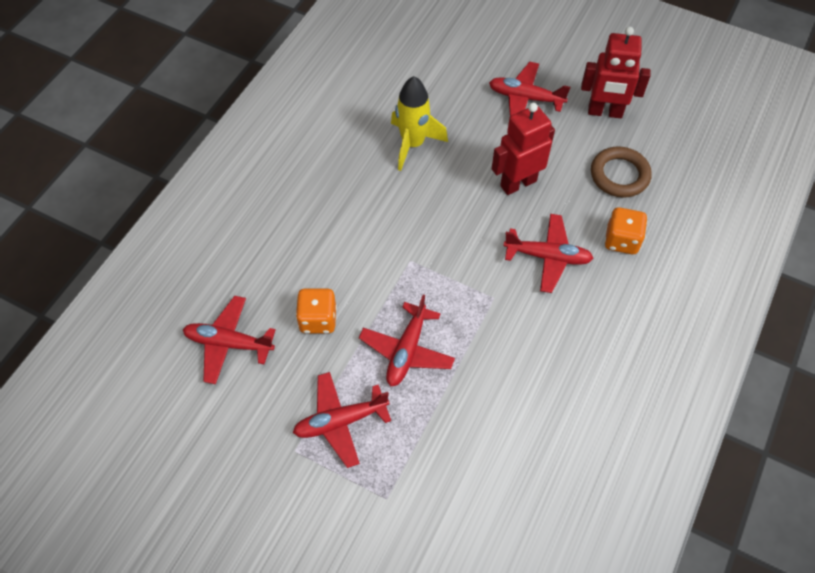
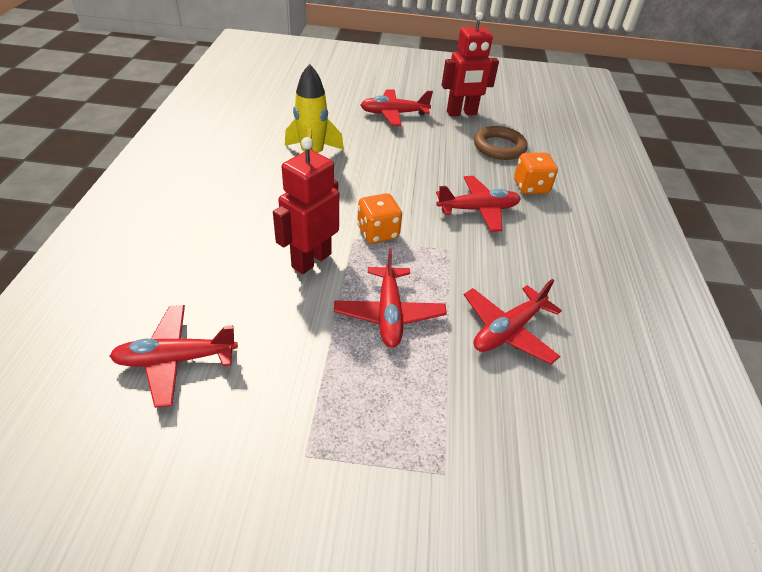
camera: 25 degrees left, 15 degrees down
red plane [293,372,391,468] -> red plane moved to [464,279,562,364]
orange dice [296,289,337,333] -> orange dice moved to [357,193,402,243]
red robot [492,103,555,195] -> red robot moved to [273,137,339,274]

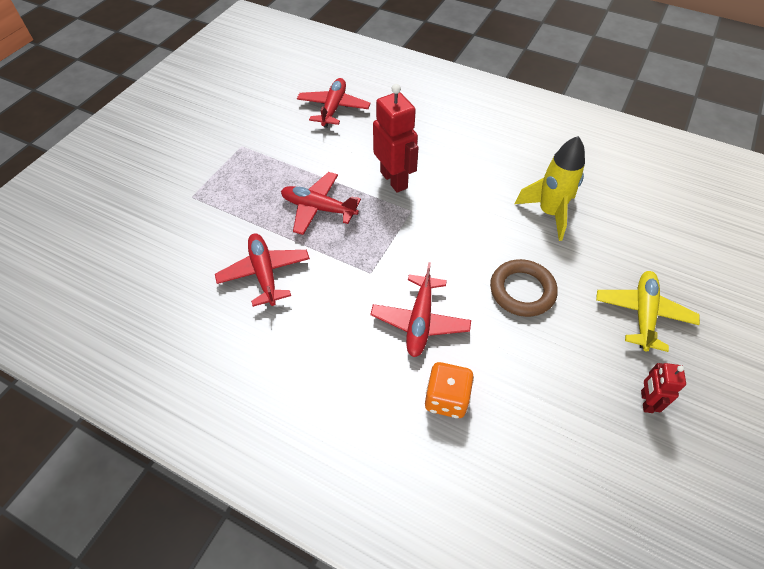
camera: 115 degrees right, 10 degrees up
orange dice [357,193,402,243] -> none
red plane [361,89,433,126] -> yellow plane [596,271,700,352]
red robot [442,12,499,116] -> red robot [641,363,686,413], size x0.53
brown ring [474,126,527,160] -> brown ring moved to [490,259,558,317]

